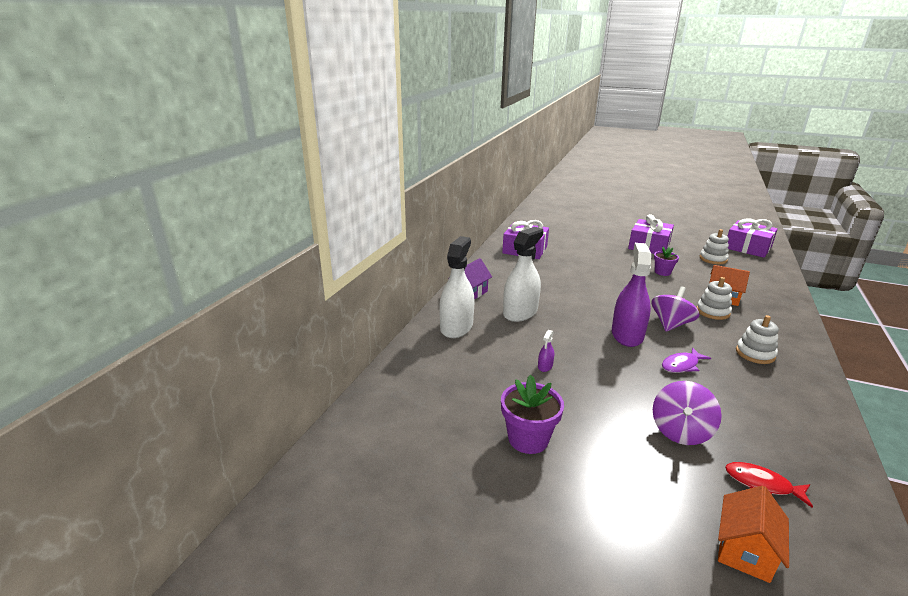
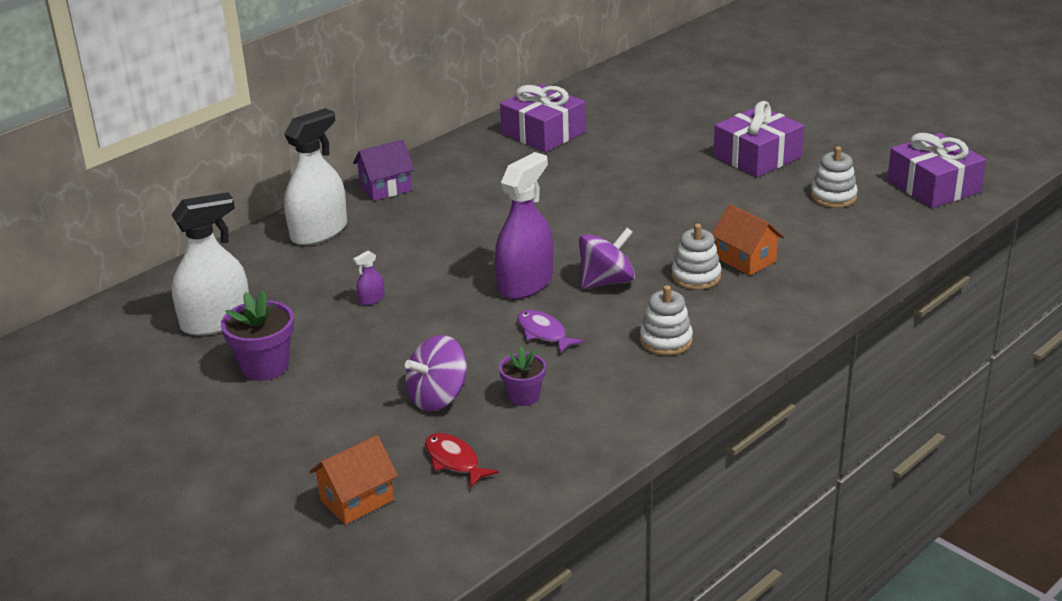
camera: 25 degrees right, 5 degrees up
white spray bottle [503,227,543,322] -> white spray bottle moved to [171,192,249,336]
purple flower pot [654,247,679,276] -> purple flower pot moved to [499,347,546,406]
purple fish [662,348,711,373] -> purple fish turned 60 degrees clockwise [517,310,584,354]

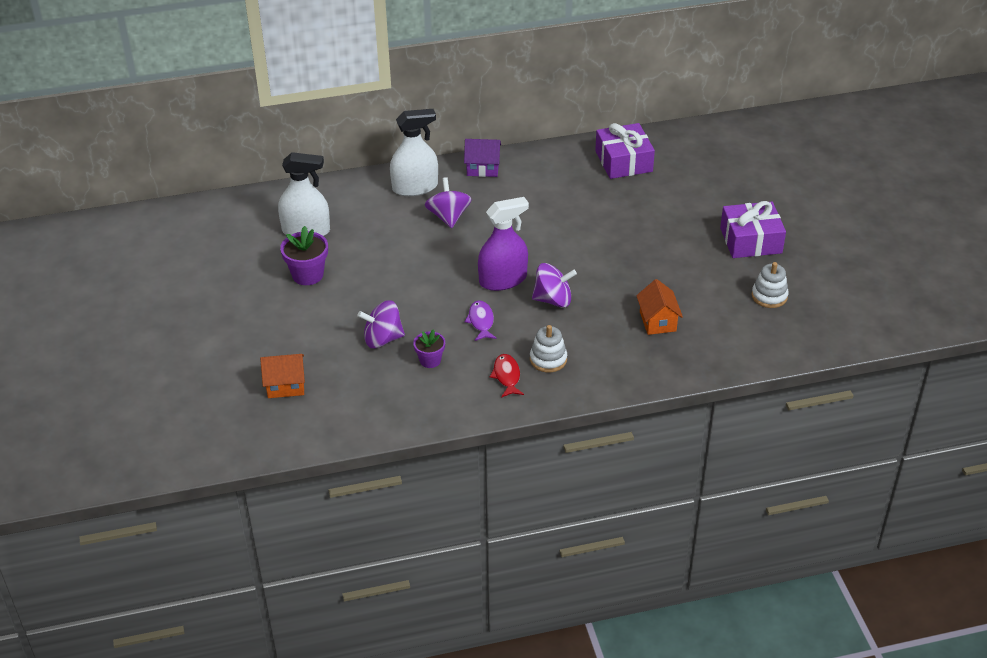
camera: 30 degrees right, 10 degrees up
purple spray bottle [353,251,385,306] -> none
red fish [425,433,499,488] -> red fish moved to [490,354,524,398]
white stacking toy [671,224,721,290] -> none
purple gift [888,133,986,208] -> none
none -> purple spinning top [425,177,472,228]

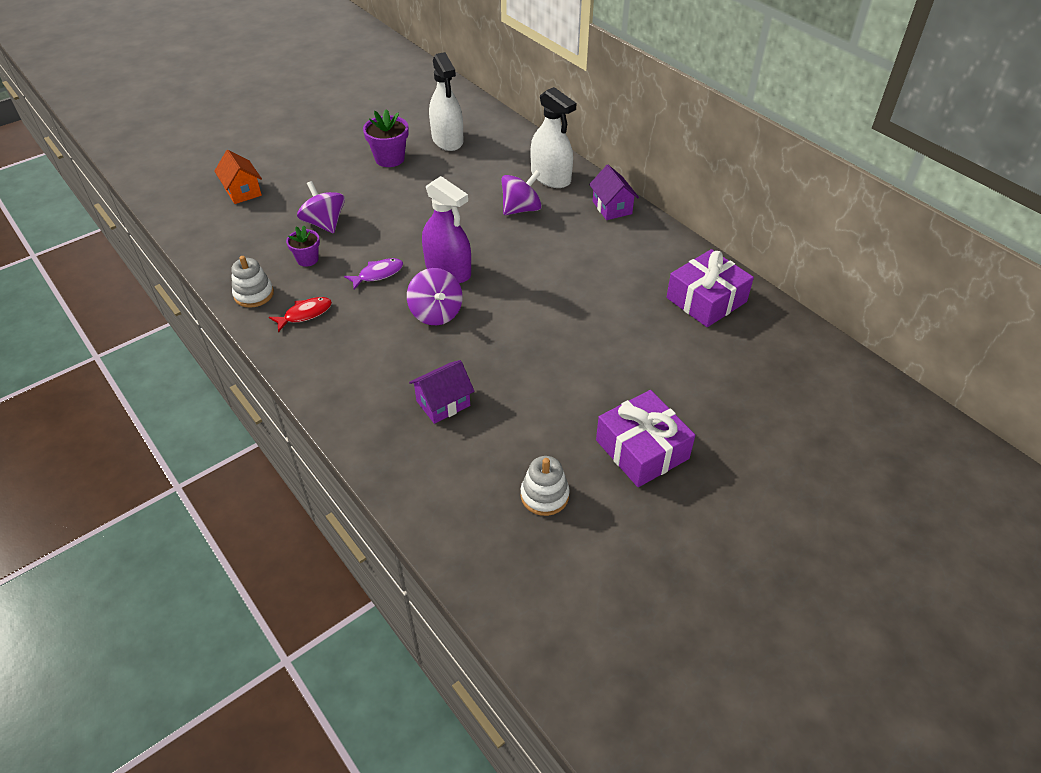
camera: 65 degrees right, 5 degrees up
white stacking toy [530,325,567,372] -> white stacking toy moved to [231,256,274,308]
orange house [636,279,683,335] -> purple house [409,360,474,424]

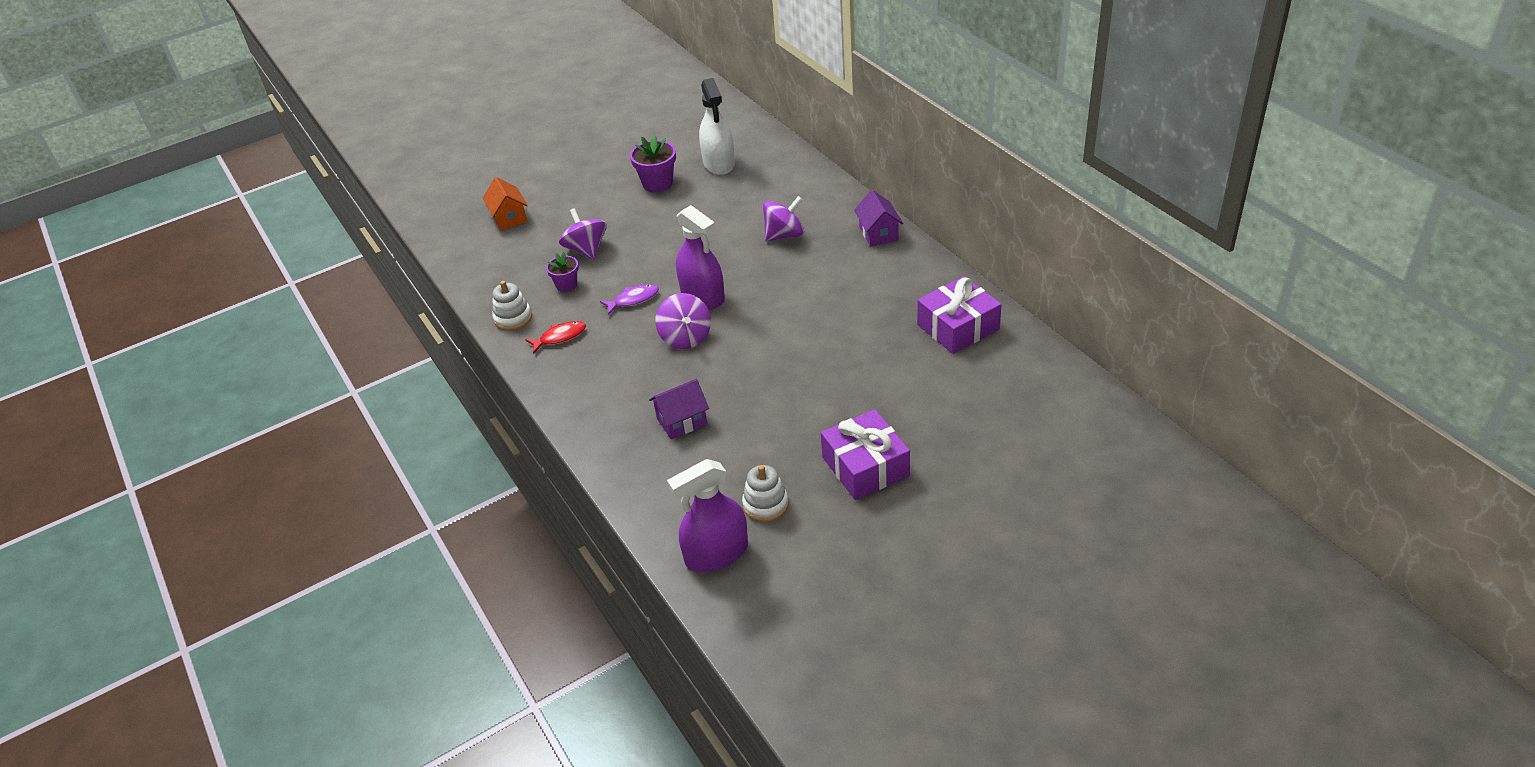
camera: 10 degrees right, 5 degrees down
white spray bottle [531,87,576,188] -> none
none -> purple spray bottle [667,459,748,572]

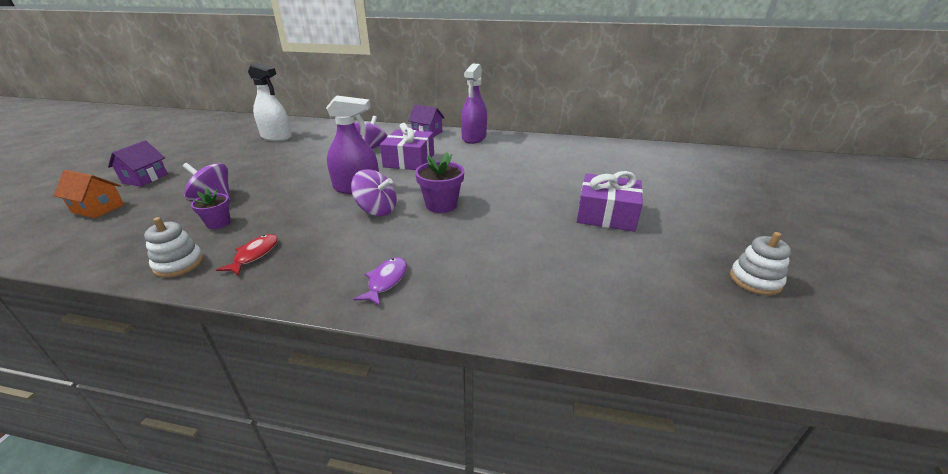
camera: 50 degrees left, 10 degrees down
purple fish [600,284,659,315] -> purple fish moved to [354,257,407,306]
purple flower pot [630,135,676,192] -> purple flower pot moved to [415,152,464,213]
purple house [649,379,709,439] -> purple house moved to [108,140,168,187]
purple spray bottle [667,459,748,572] -> purple spray bottle moved to [461,63,487,144]
white stacking toy [742,465,789,522] -> white stacking toy moved to [730,232,791,296]
purple gift [917,276,1002,354] -> purple gift moved to [380,123,434,170]

